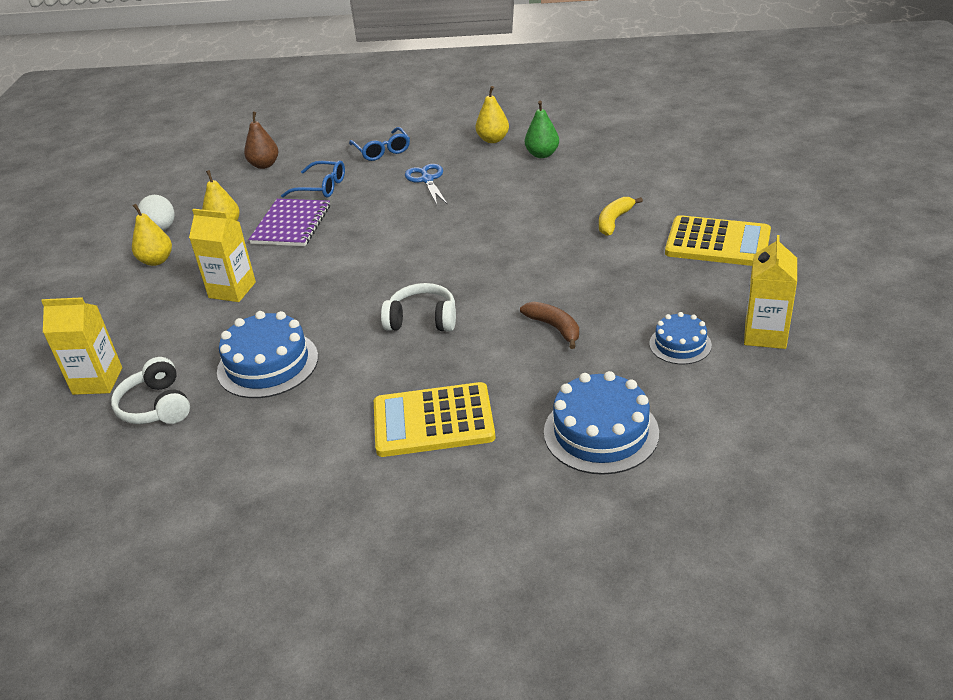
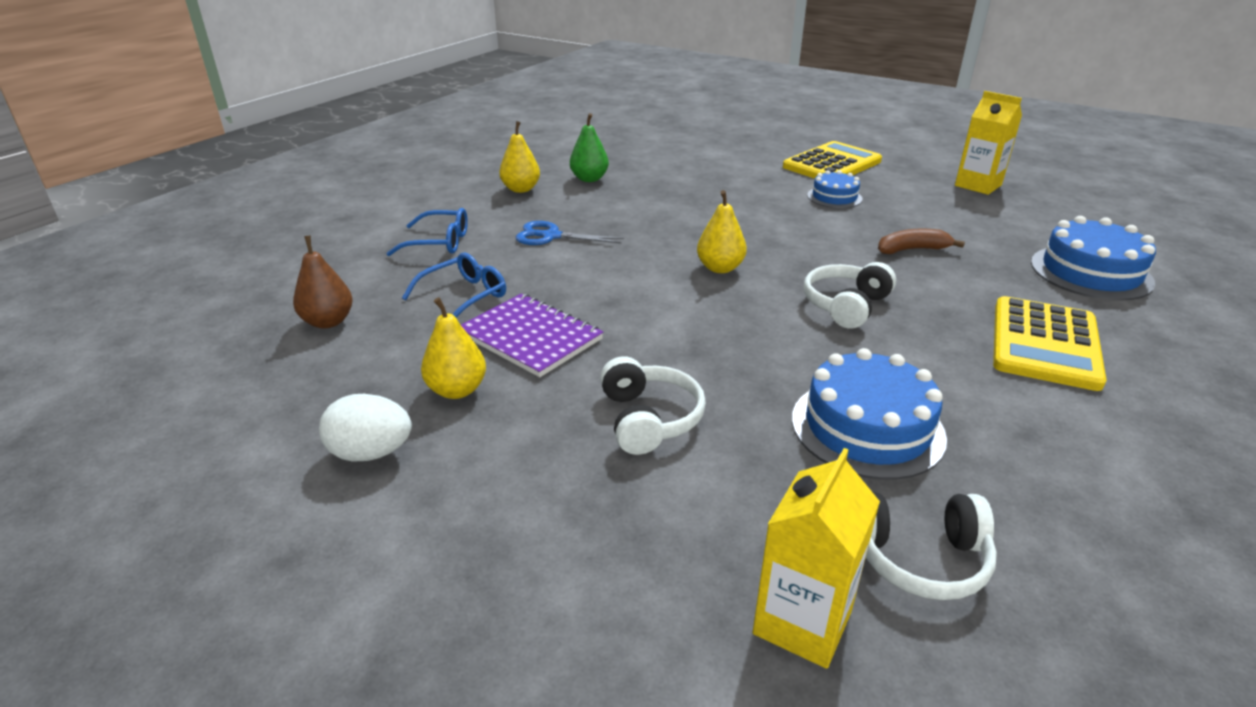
camera: 65 degrees left, 5 degrees down
yellow pear [132,204,172,266] -> yellow pear moved to [697,190,747,273]
yellow carton [189,209,256,302] -> white headphones [600,356,706,455]
yellow banana [599,197,643,236] -> none
blue cake [649,312,712,364] -> blue cake moved to [807,170,863,208]

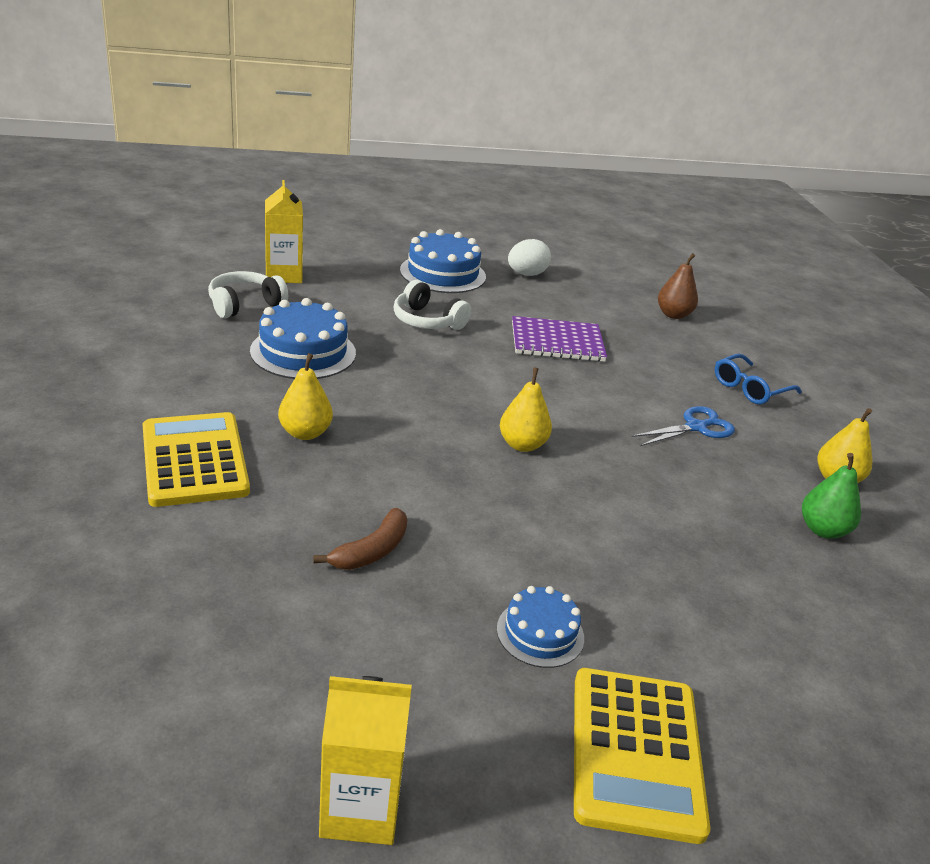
camera: 135 degrees right, 0 degrees up
blue glasses [402,253,506,318] -> none
yellow pear [421,297,486,399] -> yellow pear moved to [278,353,333,440]
white headphones [804,262,896,329] -> none
blue cake [1031,216,1156,301] -> blue cake moved to [400,229,486,293]

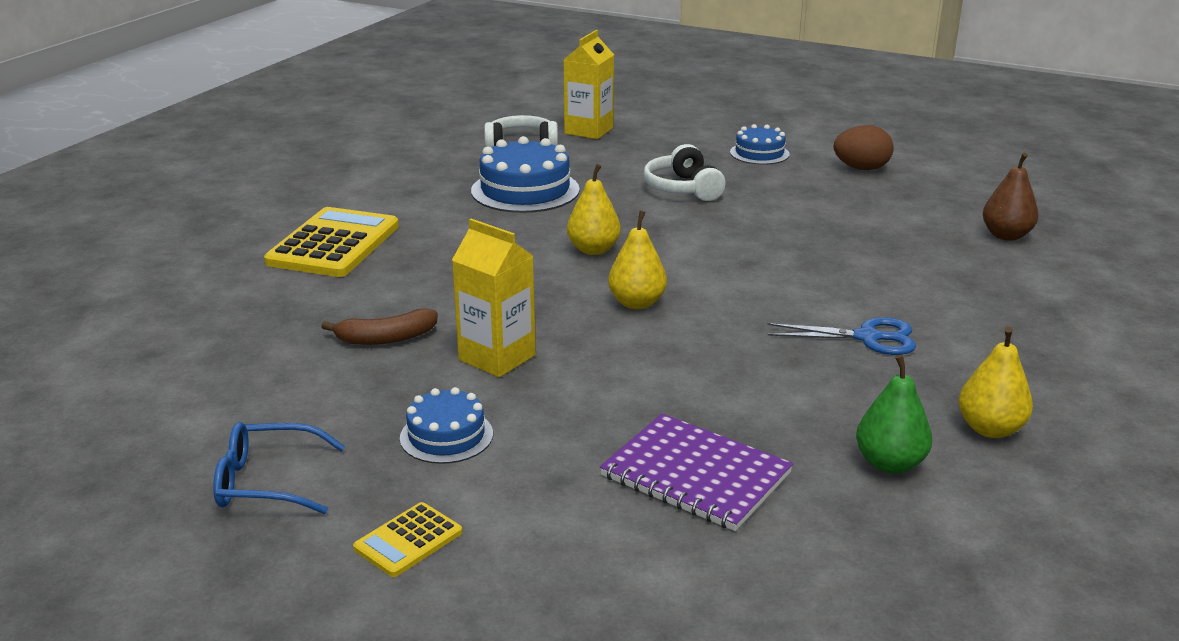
camera: 40 degrees right, 5 degrees down
yellow pear [278,353,333,440] -> yellow pear moved to [567,164,621,255]
yellow carton [319,676,412,845] -> yellow carton moved to [452,219,536,377]
blue cake [400,229,486,293] -> blue cake [730,124,790,165], size x0.59
white egg [508,239,551,276] -> brown egg [834,125,894,170]
purple notebook [512,316,607,362] -> purple notebook moved to [600,413,793,531]
yellow calculator [574,668,710,844] -> yellow calculator [353,502,462,577], size x0.49
blue glasses [715,354,802,404] -> blue glasses moved to [213,422,345,514]

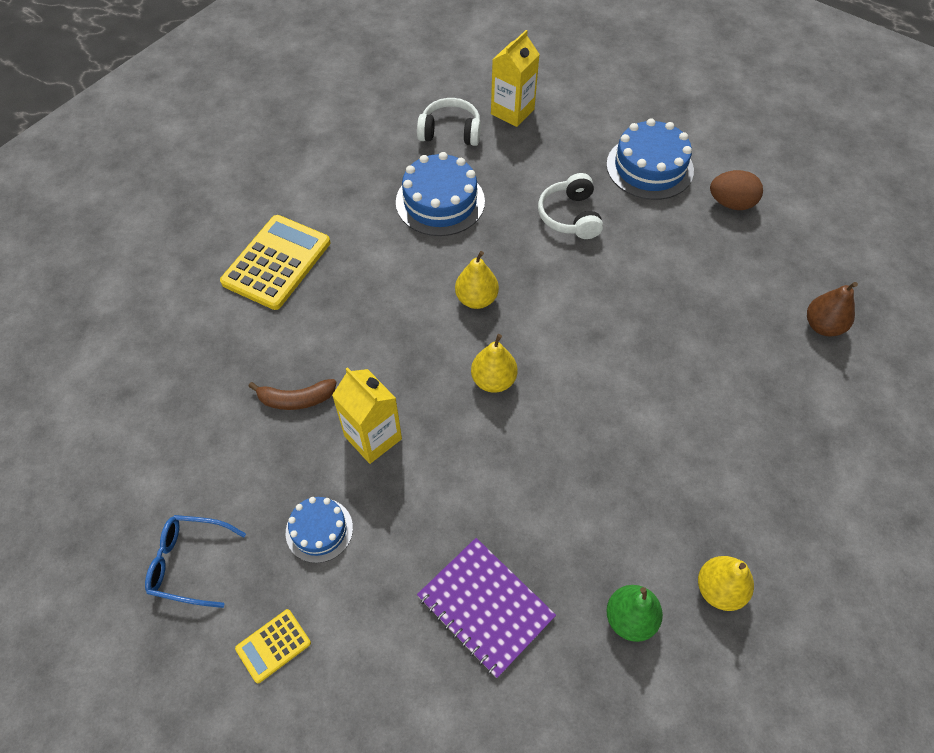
camera: 10 degrees right, 30 degrees up
blue cake [730,124,790,165] -> blue cake [606,118,694,200], size x1.70
blue scissors [768,317,916,355] -> none

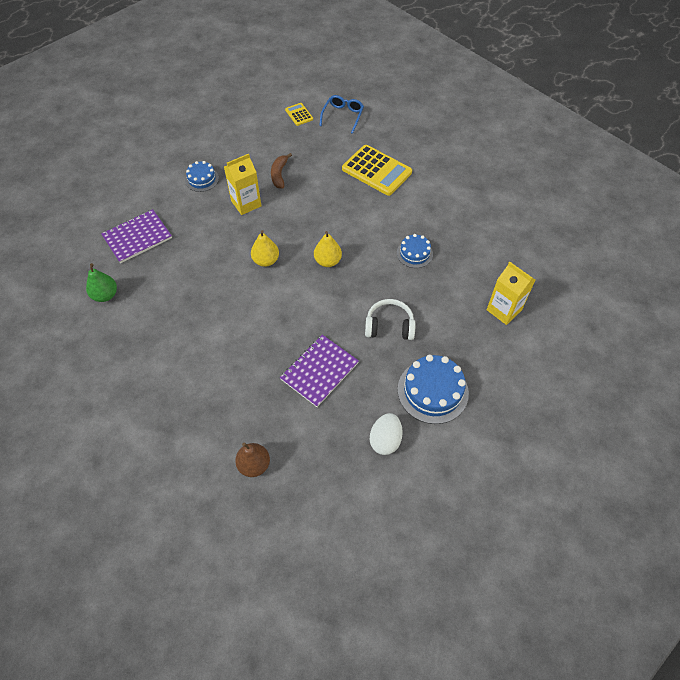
camera: 100 degrees right, 0 degrees up
blue glasses [145,515,246,608] -> blue glasses moved to [319,95,364,134]
yellow calculator [235,609,311,683] -> yellow calculator moved to [285,103,313,126]
blue cake [396,152,485,236] -> blue cake [397,234,433,268], size x0.59
white headphones [417,98,481,146] -> none
yellow pear [698,556,754,611] -> none
brown egg [710,170,763,210] -> white egg [370,413,403,455]
none -> purple notebook [280,335,359,407]

